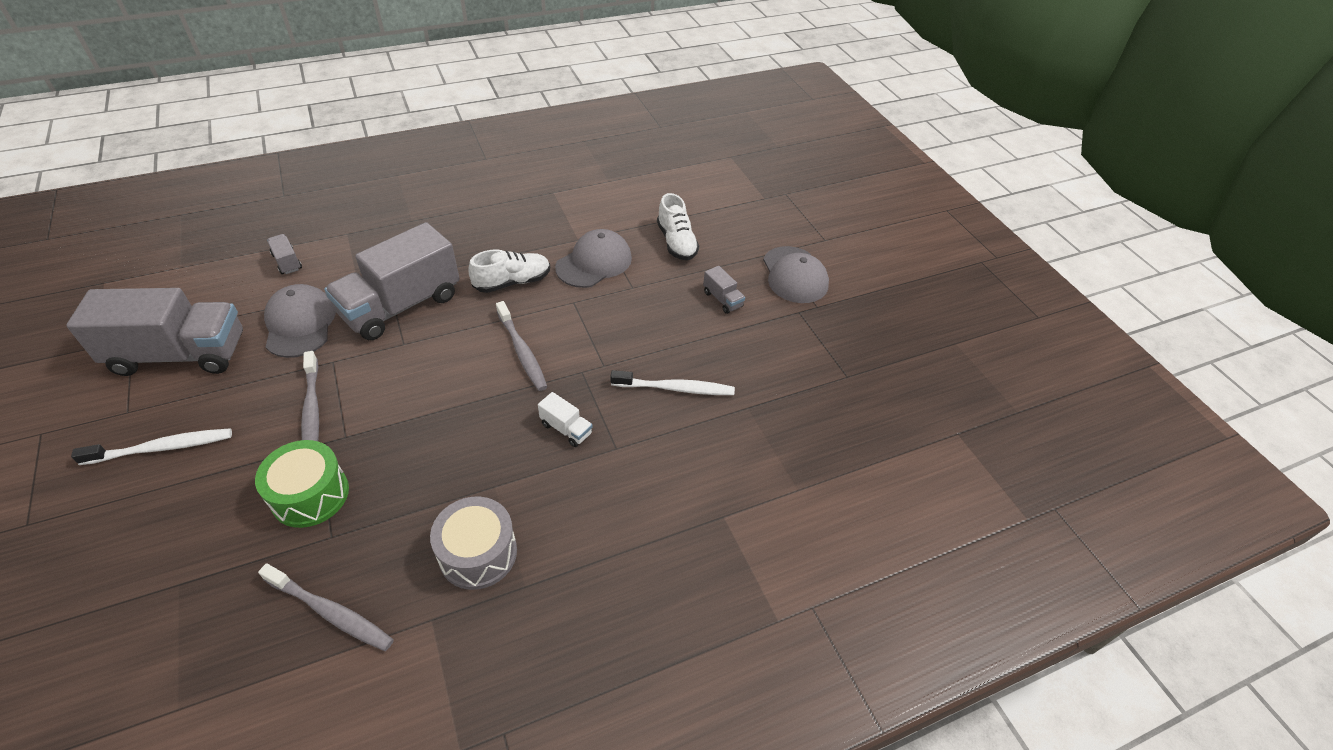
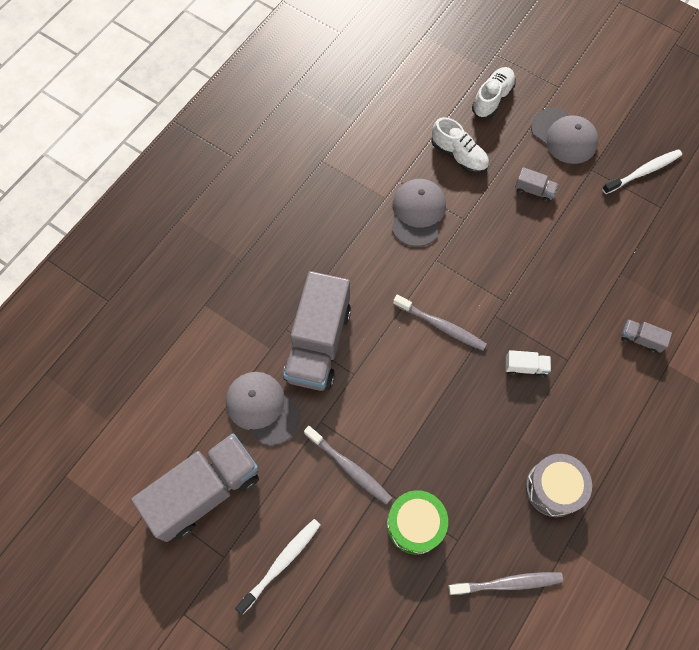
camera: 30 degrees left, 20 degrees up
grey truck [267,234,302,274] -> grey truck moved to [621,320,672,353]
white shoe [468,249,550,293] -> white shoe moved to [472,67,516,119]
white toothbrush [610,370,735,395] -> white toothbrush moved to [602,149,682,194]

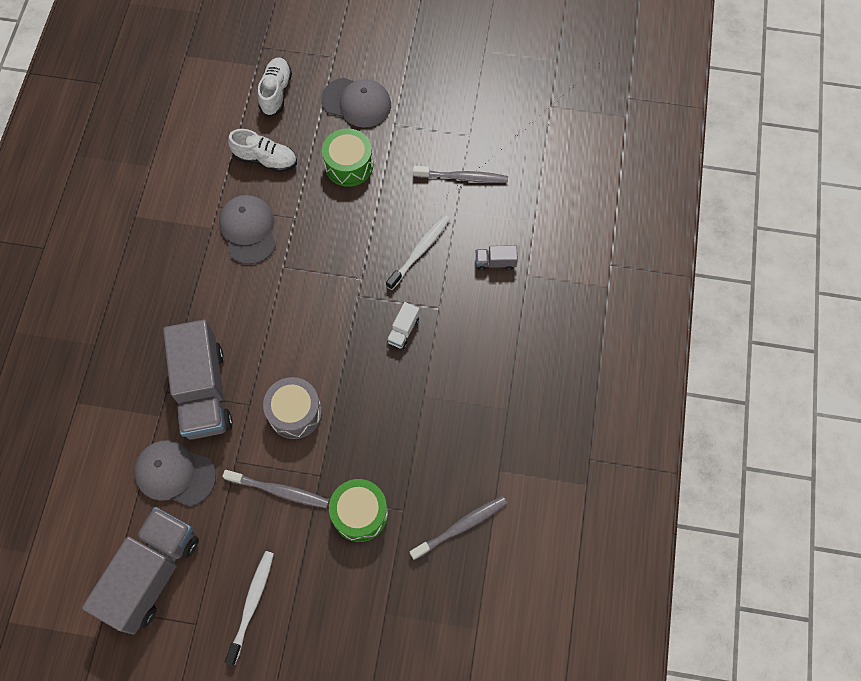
camera: 25 degrees left, 0 degrees up
grey toothbrush [393,295,487,350] -> grey toothbrush moved to [413,166,508,183]
white truck [506,350,551,377] -> white truck turned 135 degrees clockwise [387,302,420,349]
grey truck [515,167,558,203] -> green drum [322,128,373,187]
grey drum [526,454,592,517] -> grey drum moved to [263,377,322,439]
white toothbrush [602,149,682,194] -> white toothbrush moved to [386,214,450,290]

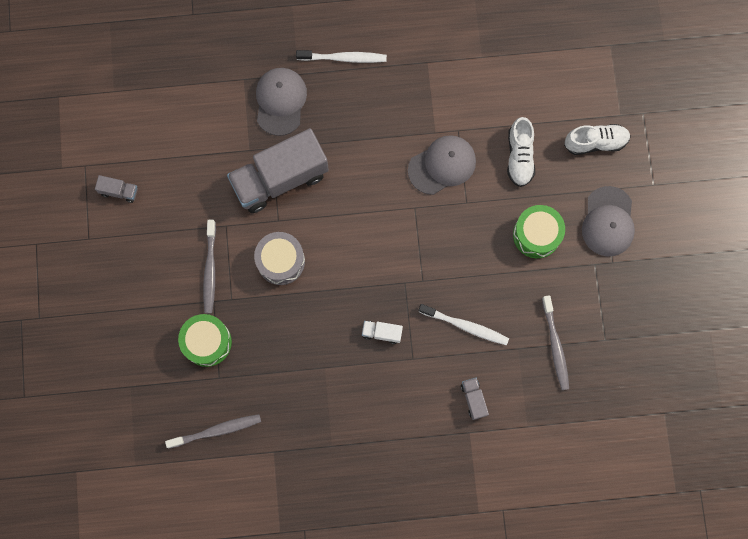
camera: 75 degrees right, 10 degrees up
grey truck [82,507,199,634] -> grey truck [95,175,138,203], size x0.41
grey cap [134,440,216,506] -> grey cap moved to [256,68,307,136]
white toothbrush [225,551,274,665] -> white toothbrush moved to [296,50,387,63]
grey toothbrush [410,496,507,560] -> grey toothbrush turned 60 degrees counterclockwise [165,414,261,449]

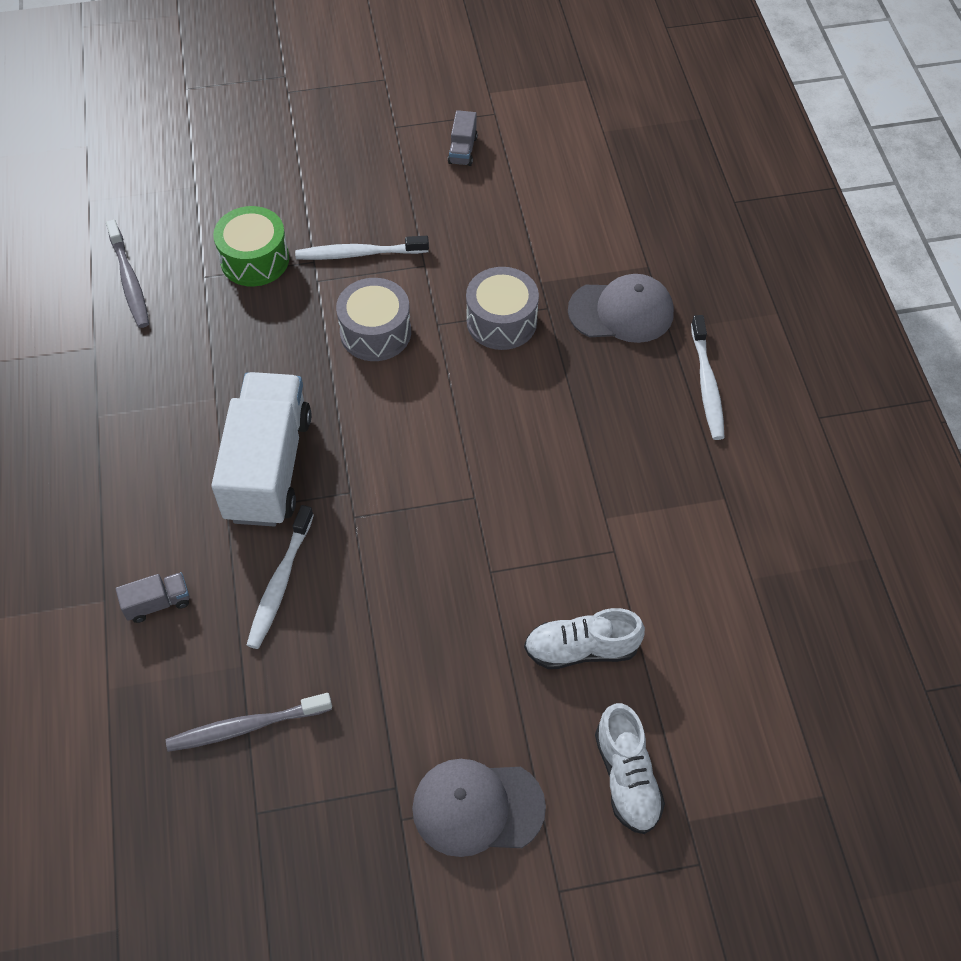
camera: 85 degrees right, 20 degrees down
grey toothbrush [203,220,216,313] -> white toothbrush [295,236,429,260]
grey truck [227,128,329,213] -> grey drum [466,267,539,350]
white truck [362,321,403,344] -> white truck [211,372,311,526], size x2.46
grey cap [408,135,476,195] -> none
green drum [513,205,565,258] -> none

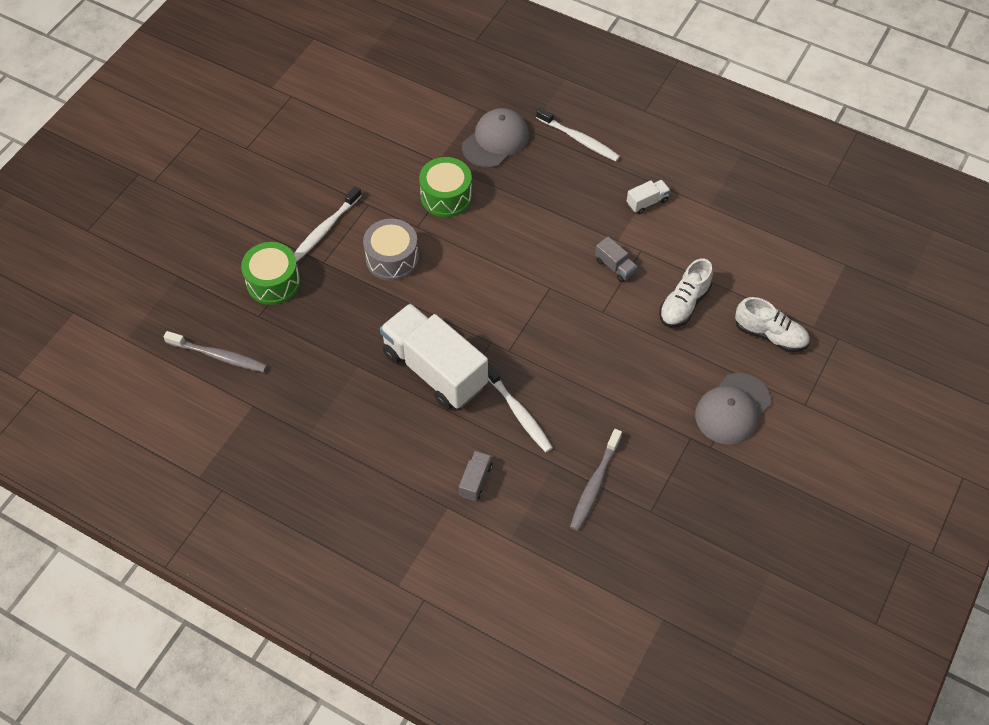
camera: 50 degrees left, 0 degrees up
grey truck [448,110,478,166] -> grey truck moved to [595,237,637,282]
grey drum [466,267,539,350] -> green drum [419,157,472,217]
none -> white truck [627,180,670,214]

